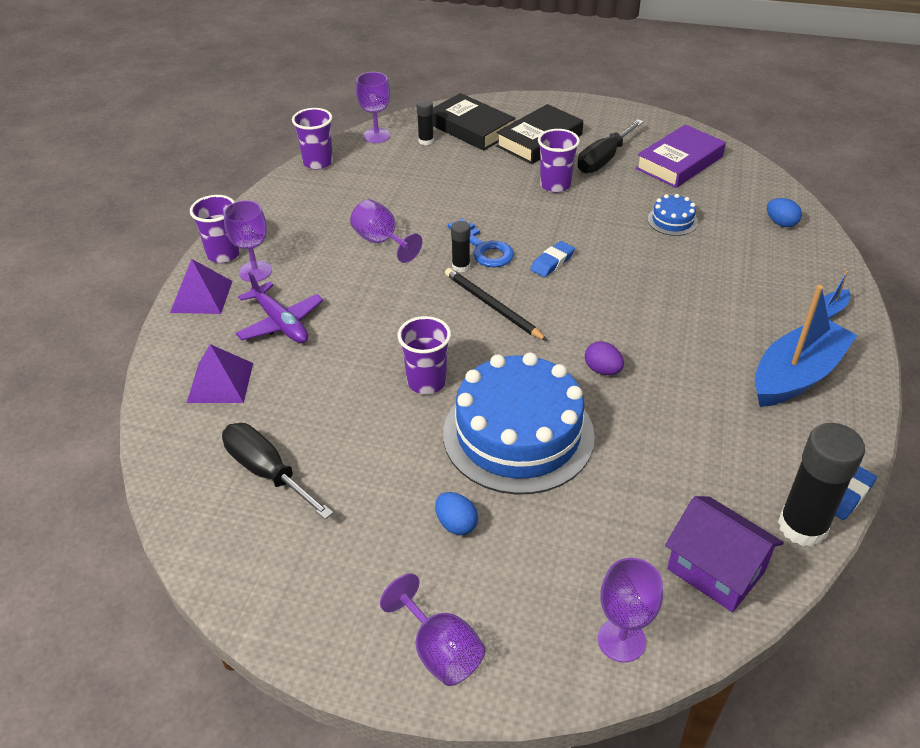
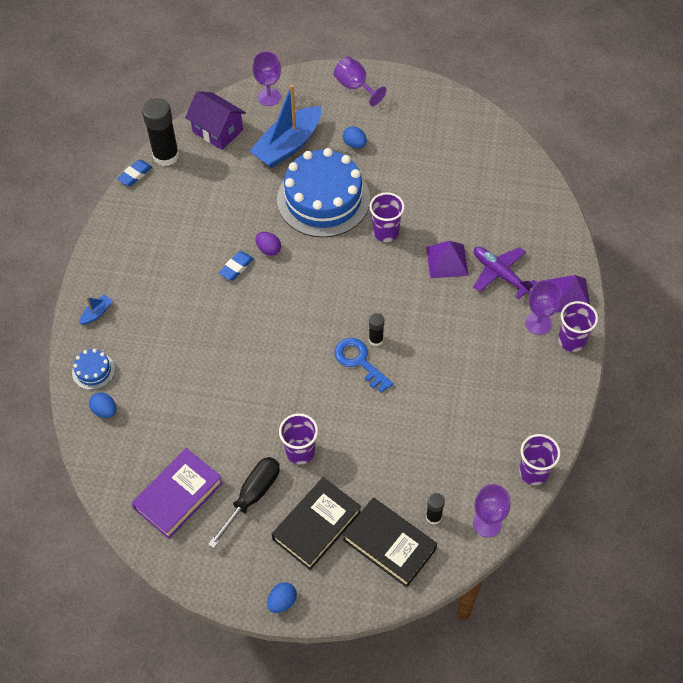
camera: 175 degrees right, 15 degrees up
purple pyramid [187,344,253,403] -> purple pyramid moved to [426,241,469,278]
black screwdriver [222,423,334,520] -> none
purple goblet [350,199,422,263] -> none
black pencil [445,268,547,341] -> none
blue eraser [530,241,575,277] -> blue eraser moved to [219,251,254,280]
blue cake [648,194,698,236] -> blue cake moved to [72,349,115,390]
blue boat [755,285,858,407] -> blue boat moved to [250,85,321,168]
none -> blue egg [267,582,297,613]

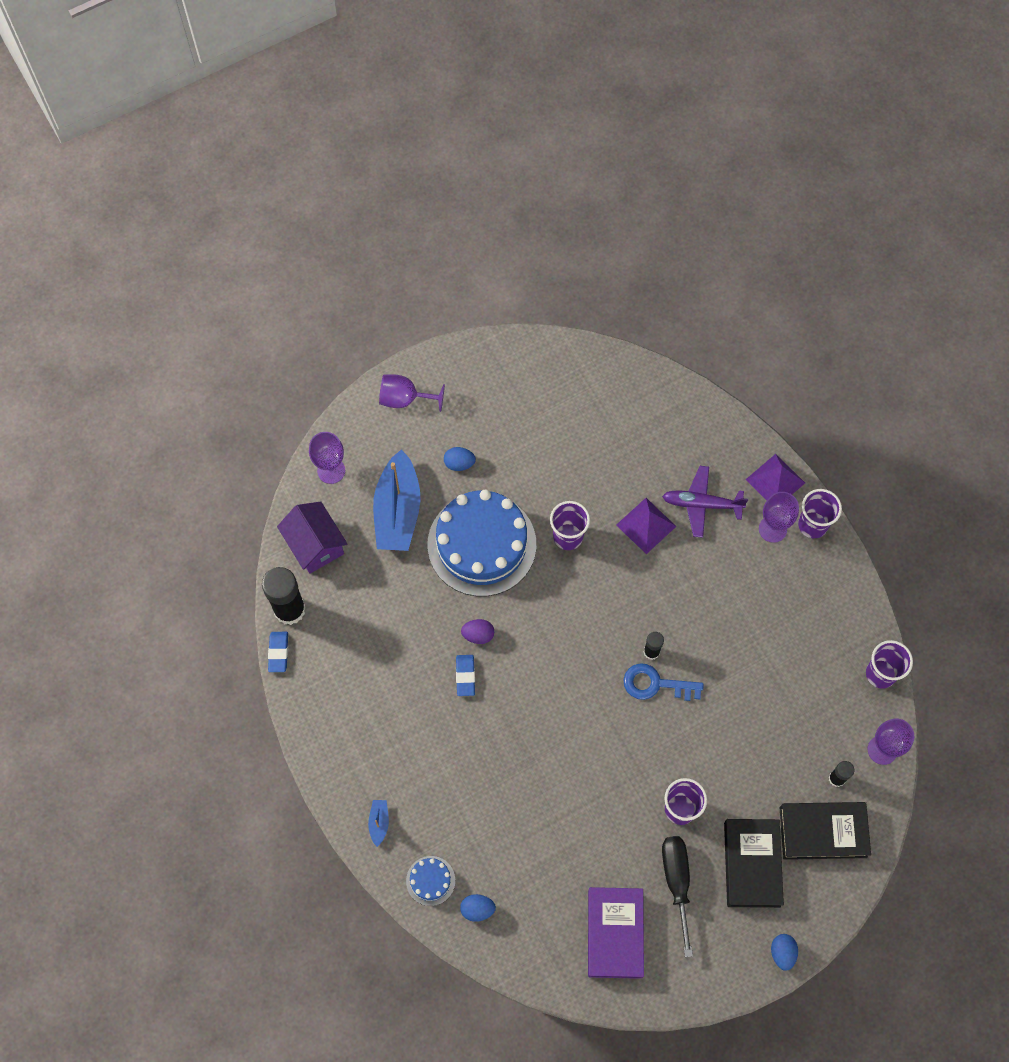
camera: 40 degrees left, 10 degrees up
purple house [185,91,246,150] -> purple house turned 60 degrees clockwise [277,501,347,574]

